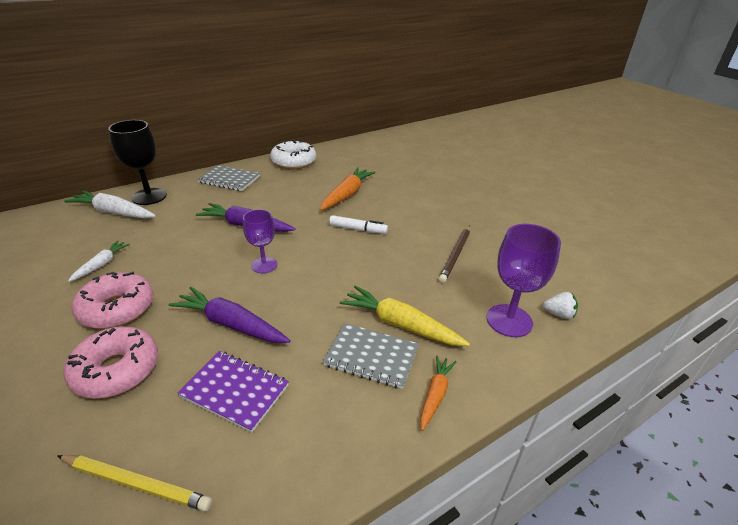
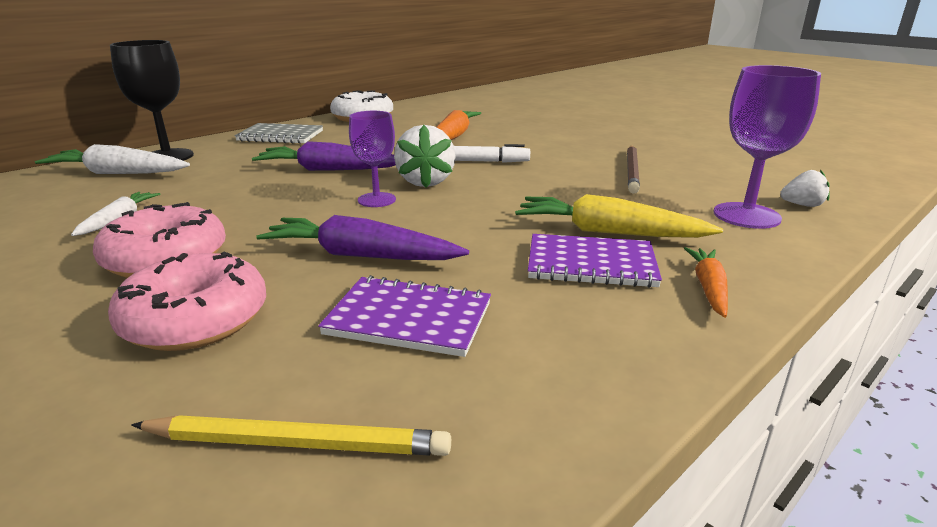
camera: 10 degrees left, 10 degrees down
grey notebook [323,323,419,389] -> purple notebook [528,234,662,288]
none -> white strawberry [394,125,456,188]

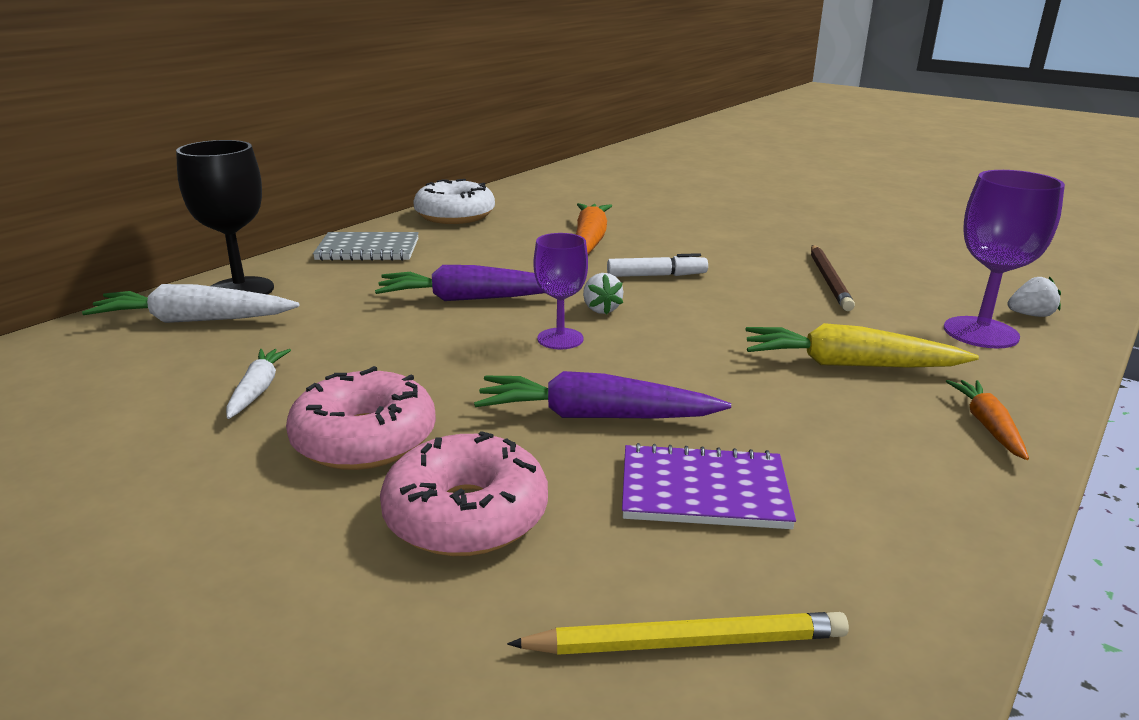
camera: 10 degrees left, 0 degrees up
white strawberry [394,125,456,188] -> white strawberry [583,273,623,315], size x0.56
purple notebook [528,234,662,288] -> none

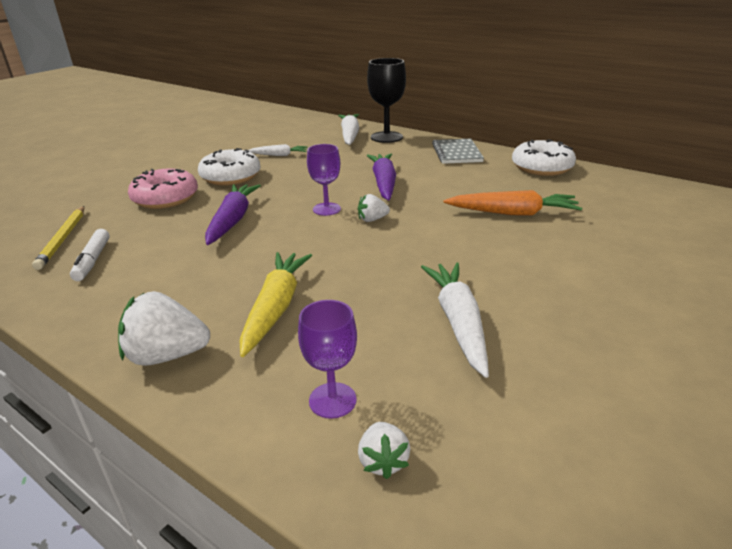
camera: 90 degrees right, 5 degrees up
pink donut [286,366,436,470] -> white donut [198,148,261,186]
white marker [607,253,708,277] -> white marker moved to [70,229,110,281]
purple notebook [622,443,796,529] -> none
brown pencil [811,245,855,311] -> white carrot [421,263,489,378]
purple goblet [944,170,1065,349] -> purple goblet [298,300,357,419], size x0.65
orange carrot [946,380,1029,460] -> white strawberry [118,291,210,366]

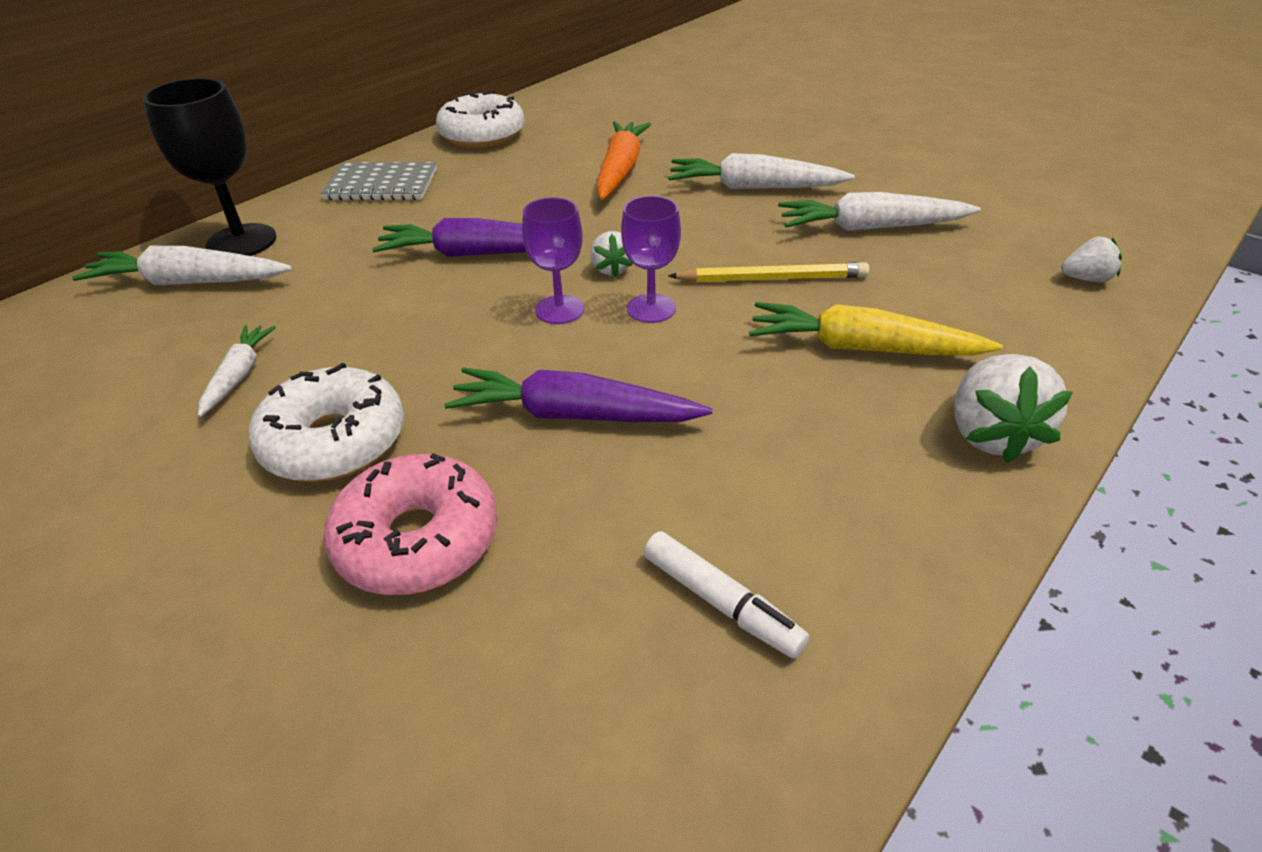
camera: 85 degrees left, 10 degrees up
yellow pencil [32,206,84,270] -> yellow pencil moved to [668,262,869,282]
white marker [70,229,110,281] -> white marker turned 45 degrees clockwise [644,531,809,659]
purple goblet [298,300,357,419] -> purple goblet moved to [621,196,681,323]
none -> white carrot [668,153,855,189]

